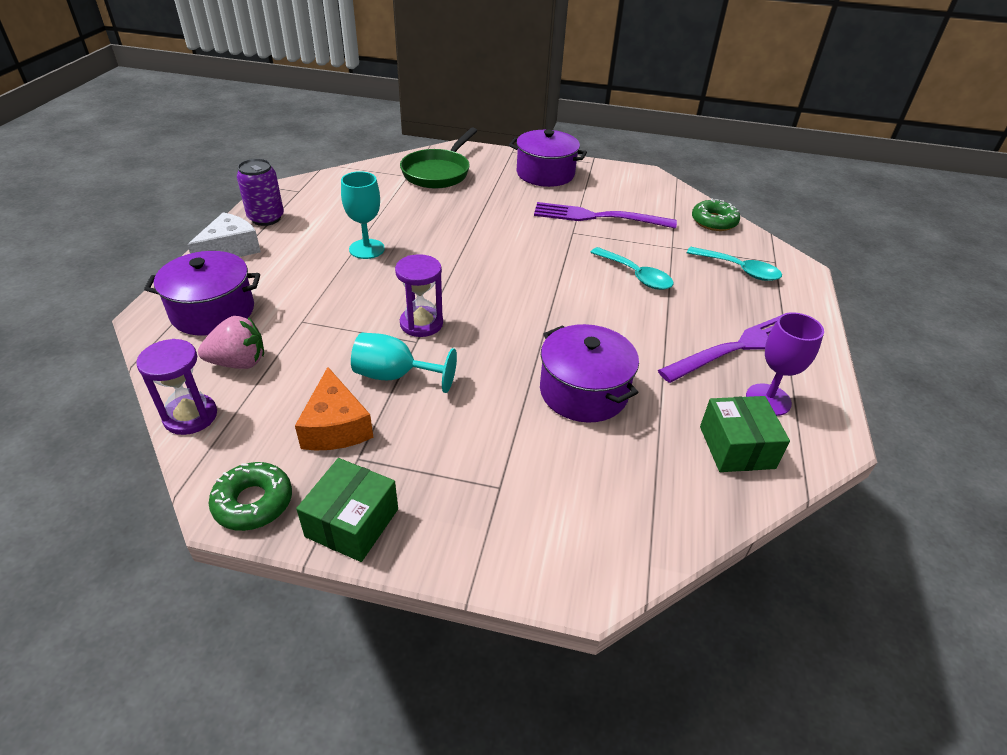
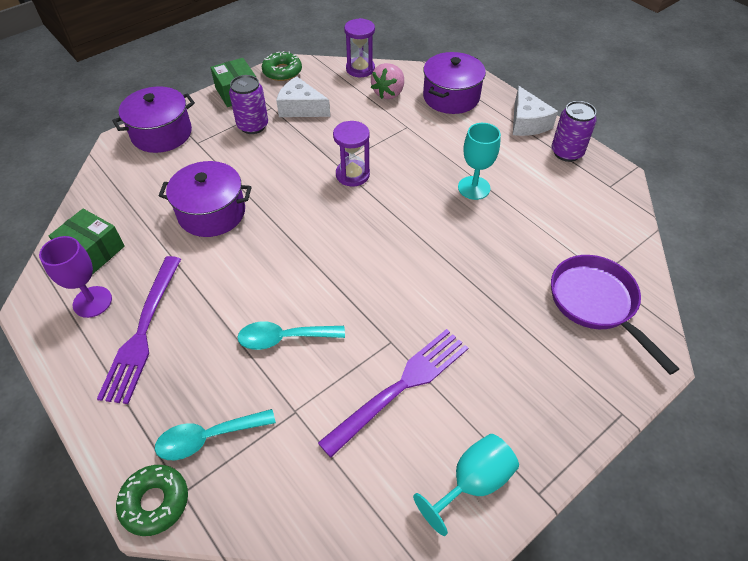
camera: 130 degrees right, 10 degrees up
orange cheese [295,367,374,451] -> white cheese [276,76,330,117]
turquoise goblet [351,333,457,393] -> turquoise goblet moved to [413,434,519,536]
green pan [400,128,477,188] -> purple pan [551,255,679,375]
purple pot [509,130,587,187] -> purple pot moved to [112,86,195,153]
green donut [692,198,740,231] -> green donut moved to [116,465,188,536]
none -> purple can [229,75,268,134]

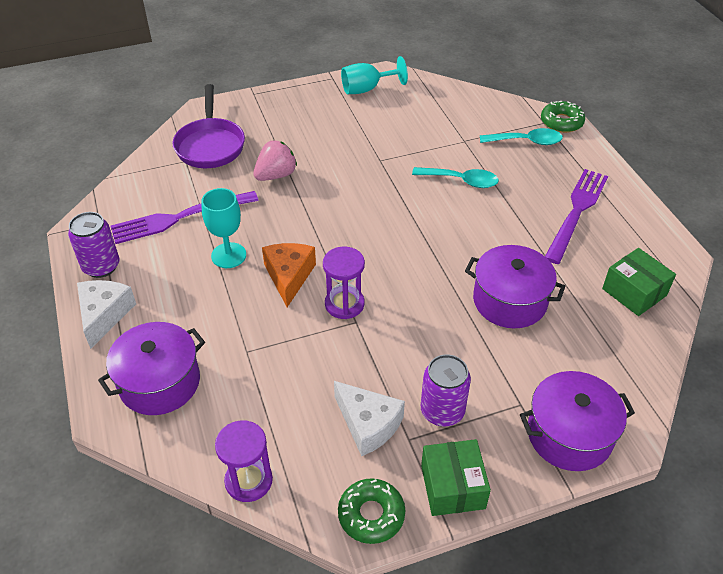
camera: 160 degrees left, 5 degrees down
purple goblet [39,236,112,318] -> none
purple fork [318,329,468,457] -> purple fork moved to [111,191,259,244]
pink strawberry [371,63,404,99] -> pink strawberry moved to [253,140,297,181]
none -> orange cheese [262,243,316,307]

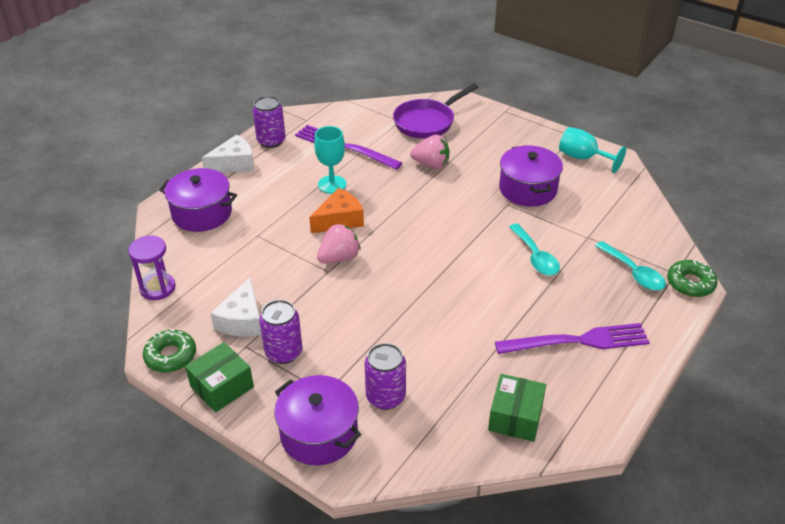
camera: 55 degrees right, 5 degrees down
purple hourglass [323,246,365,319] -> pink strawberry [317,224,361,264]
purple pot [465,245,566,328] -> purple pot moved to [499,145,563,207]
none -> purple can [364,343,406,410]

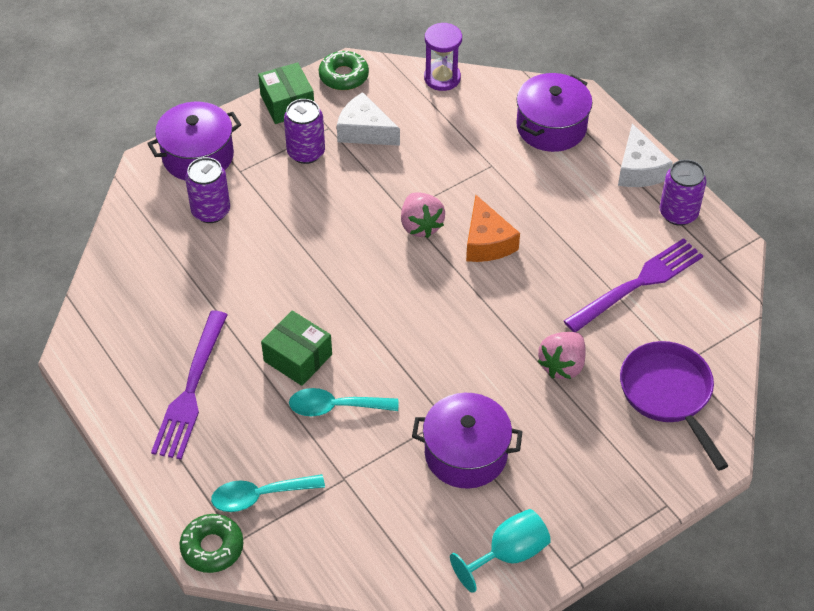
camera: 110 degrees right, 10 degrees up
turquoise goblet [314,126,346,194] -> none
green box [488,374,546,442] -> green box moved to [261,311,332,386]

